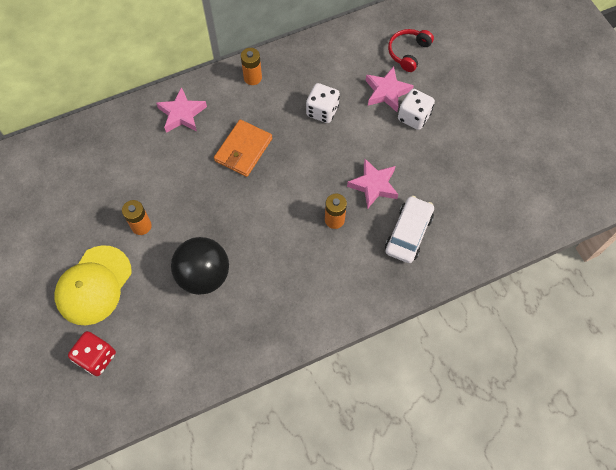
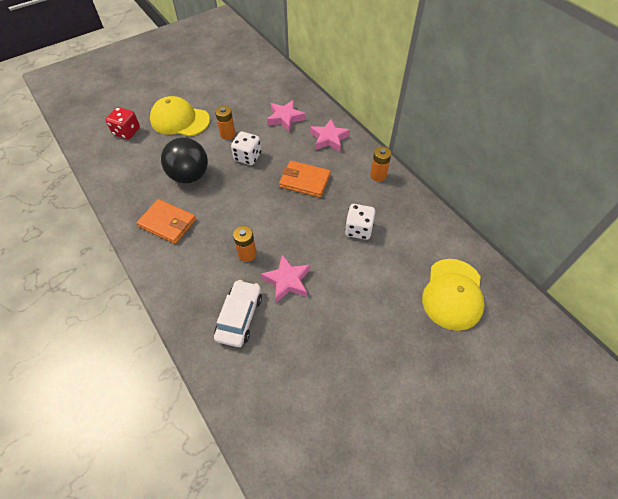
camera: 80 degrees right, 10 degrees down
pink star [366,66,414,112] -> pink star moved to [267,100,306,132]
white car [385,196,434,263] -> white car turned 90 degrees counterclockwise [214,280,262,347]
red headphones [388,29,434,72] -> yellow cap [422,259,485,331]
white dice [398,89,435,130] -> white dice moved to [231,132,261,165]
none -> orange wallet [137,199,196,244]

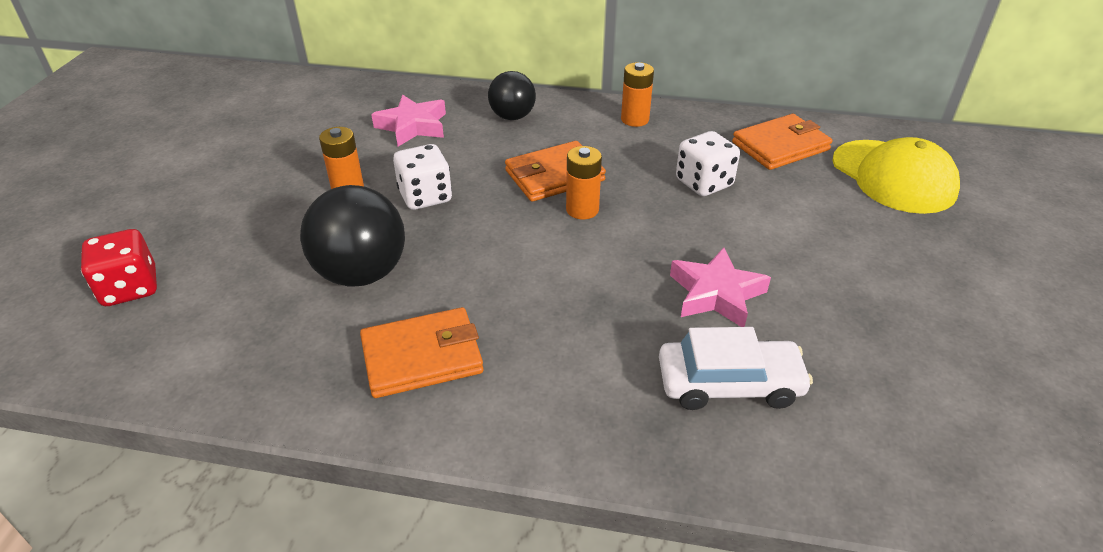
camera: 45 degrees left, 15 degrees down
yellow cap [150,96,210,136] -> none
white car [214,280,262,347] -> white car turned 120 degrees clockwise [659,327,813,410]
orange battery [233,226,256,262] -> orange battery moved to [566,146,602,219]
pink star [310,119,350,152] -> black ball [488,71,536,120]
none -> orange wallet [732,114,833,170]

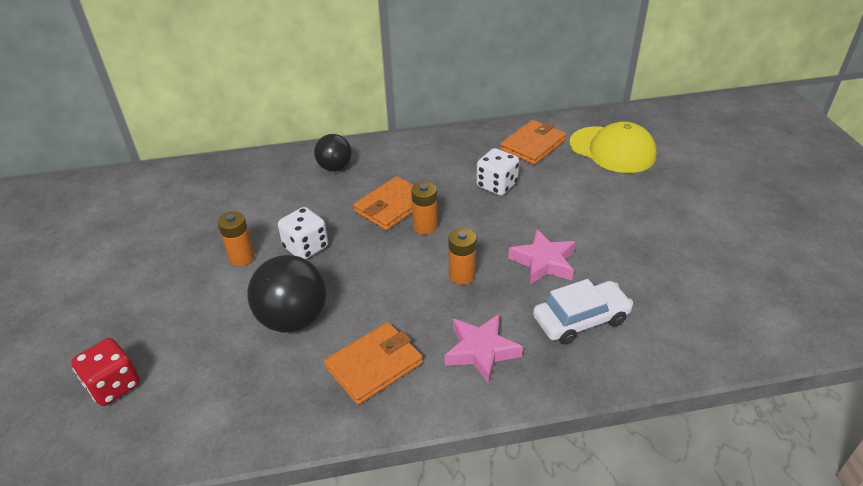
camera: 20 degrees left, 0 degrees up
pink star [371,95,446,147] -> pink star moved to [445,314,523,384]
orange battery [621,62,654,127] -> orange battery moved to [448,228,476,285]

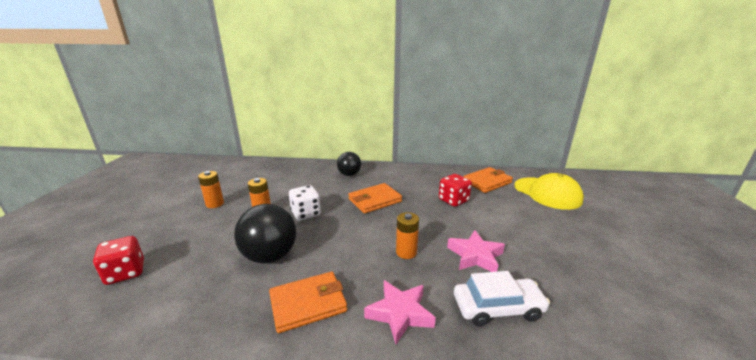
camera: 15 degrees right, 15 degrees down
orange battery [411,182,438,235] -> orange battery moved to [198,171,224,208]
white dice [476,148,519,196] -> red dice [439,174,472,207]

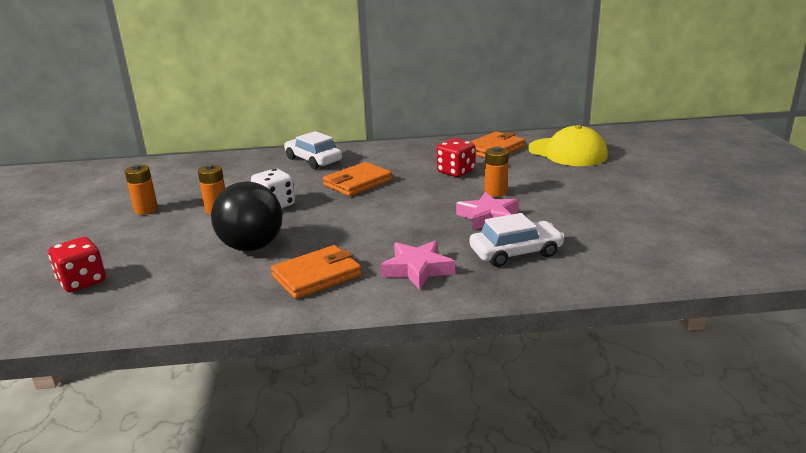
camera: 10 degrees left, 0 degrees up
black ball [337,152,361,176] -> white car [284,131,342,169]
orange battery [396,212,419,259] -> orange battery moved to [485,147,509,197]

